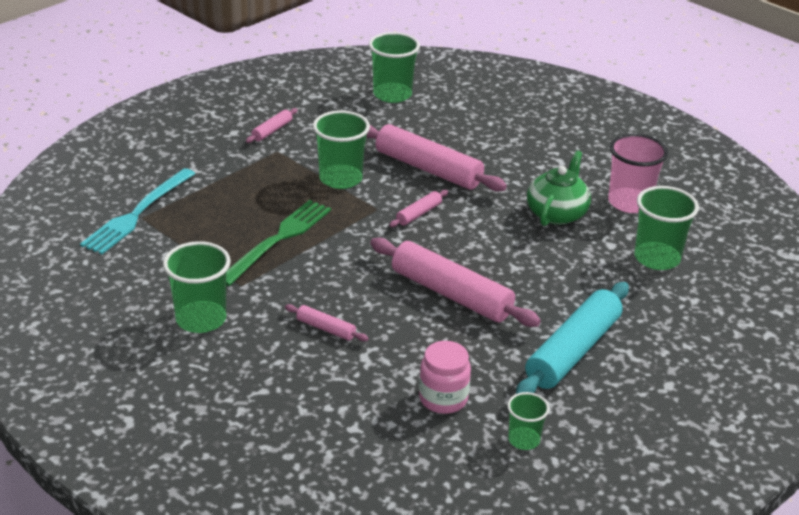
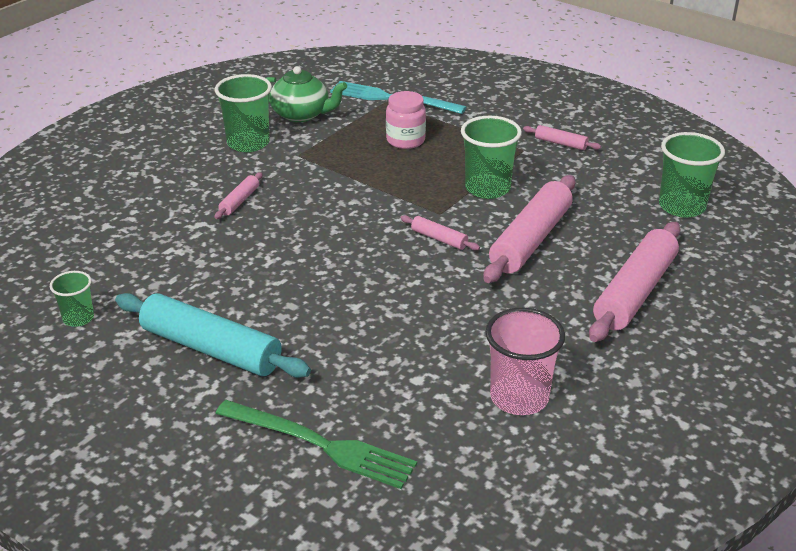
camera: 85 degrees right, 0 degrees up
green fork [226,200,331,286] -> green fork moved to [215,400,417,489]
pink rolling pin [370,238,541,327] -> pink rolling pin moved to [589,222,681,342]
pink jar [419,341,471,414] -> pink jar moved to [386,91,426,149]
green teapot [527,150,591,226] -> green teapot moved to [266,66,347,122]
green cup [634,186,699,270] -> none

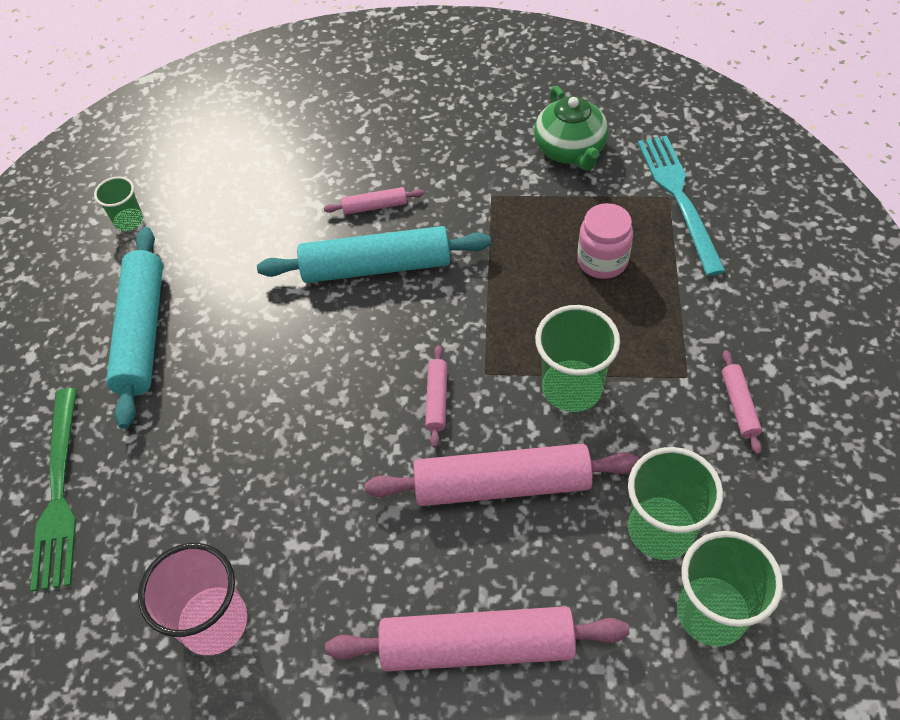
camera: 60 degrees right, 20 degrees up
green cup [215,74,272,152] -> green cup moved to [628,447,723,560]
none -> turquoise rolling pin [257,226,491,283]

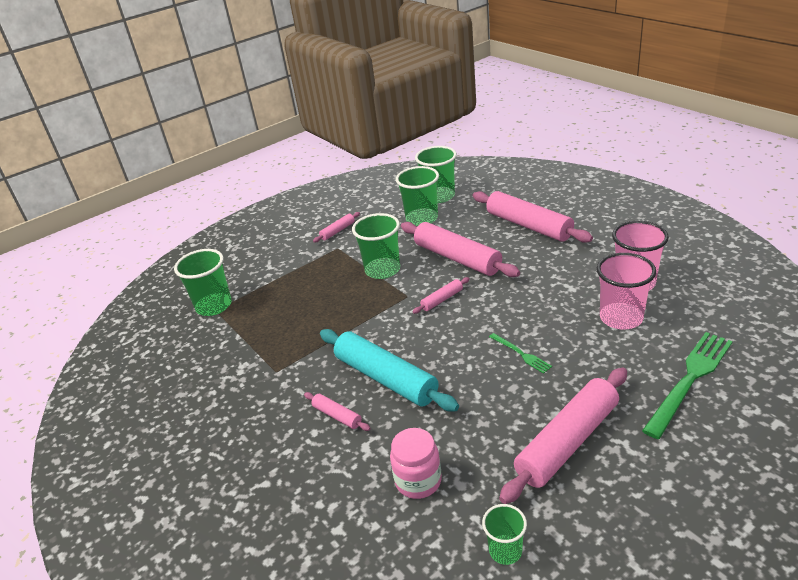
camera: 130 degrees left, 20 degrees down
turquoise rolling pin [106,227,163,429] -> pink rolling pin [499,368,627,504]
green teapot [534,86,608,170] -> none
pink jar [577,203,633,279] -> pink jar moved to [390,428,442,499]
turquoise fork [638,136,726,276] -> green cup [174,249,232,316]
none -> green fork [489,333,552,374]
none -> pink cup [597,253,656,330]

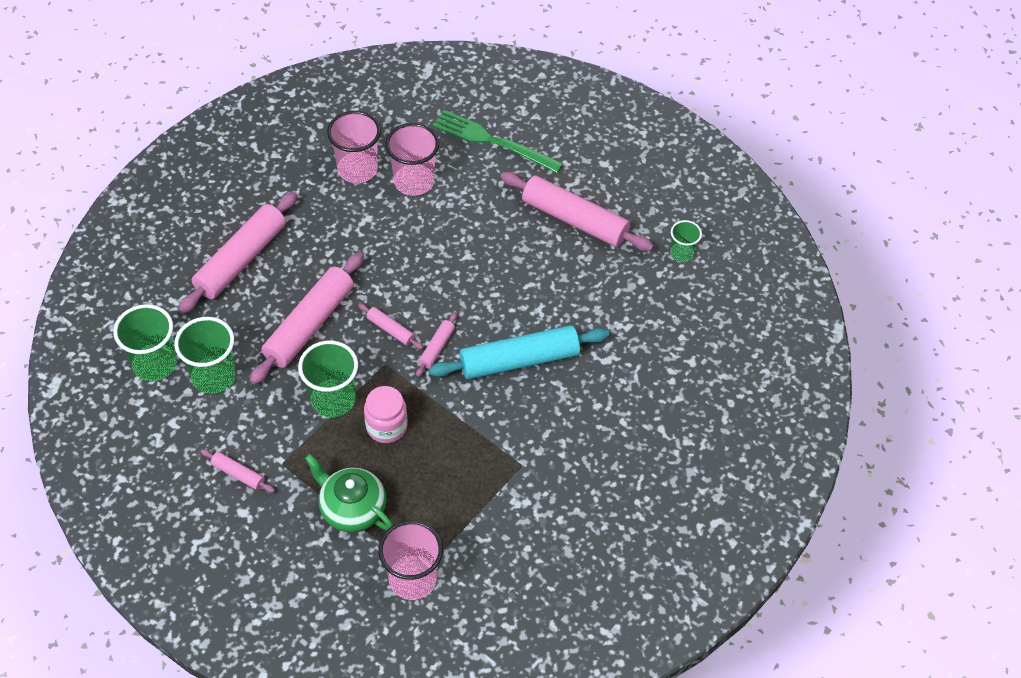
camera: 110 degrees left, 20 degrees up
green cup [174,249,232,316] -> pink cup [378,520,443,600]
pink rolling pin [304,392,371,431] -> pink rolling pin moved to [416,312,457,377]
turquoise rolling pin [320,329,459,411] -> turquoise rolling pin turned 45 degrees clockwise [429,325,609,380]
pink jar [390,428,442,499] -> pink jar moved to [364,386,408,443]
green fork [489,333,552,374] -> none
none -> green teapot [305,454,393,533]

